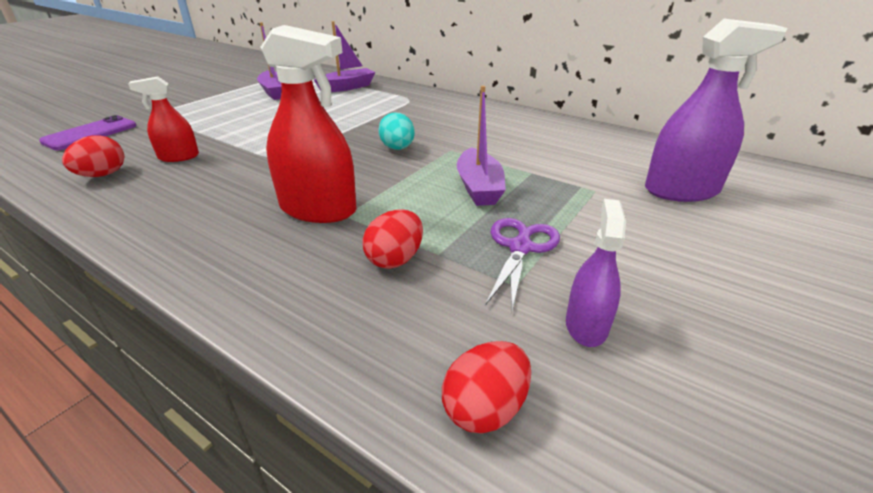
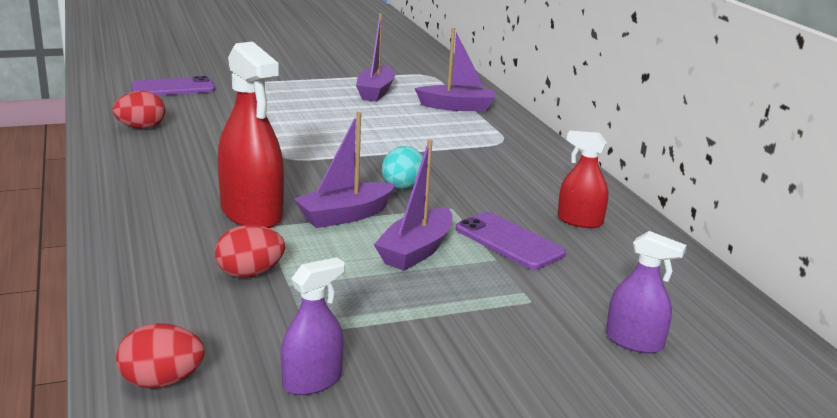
camera: 35 degrees right, 10 degrees down
red spray bottle [128,76,199,162] -> red spray bottle moved to [558,131,609,228]
purple scissors [485,218,560,311] -> none
purple spray bottle [645,19,787,202] -> purple spray bottle [606,231,687,353], size x0.56
none -> purple boat [294,112,395,228]
none -> purple phone [456,212,566,270]

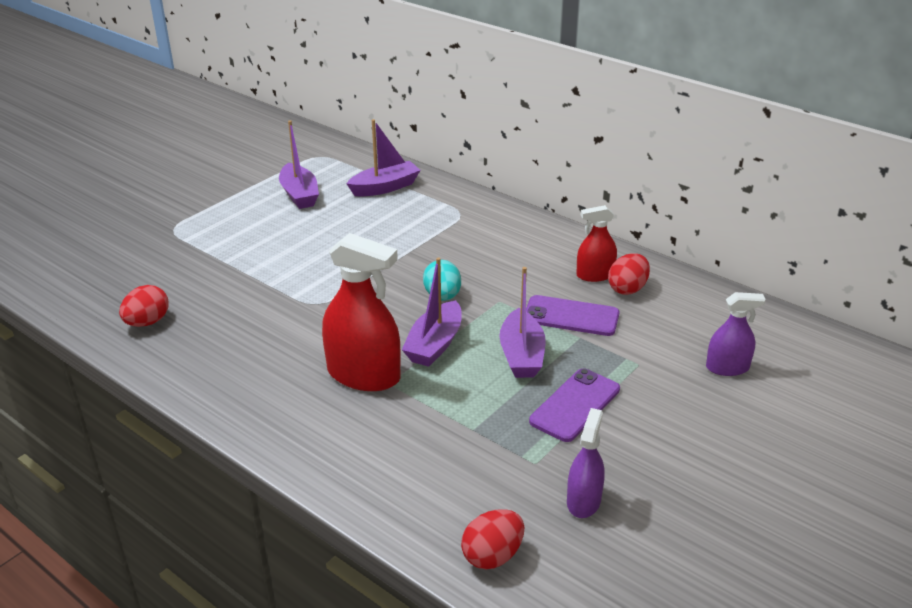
camera: 30 degrees left, 10 degrees up
purple phone [131,76,215,96] -> purple phone moved to [529,368,620,442]
red egg [215,225,285,278] -> red egg moved to [608,253,650,295]

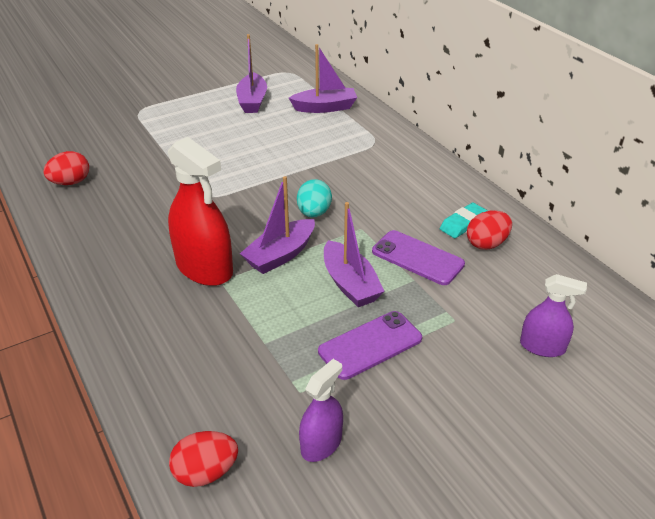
camera: 20 degrees right, 5 degrees up
purple boat [499,267,546,378] -> purple boat turned 45 degrees counterclockwise [324,202,385,307]
red spray bottle [576,205,617,282] -> turquoise eraser [440,203,488,238]

